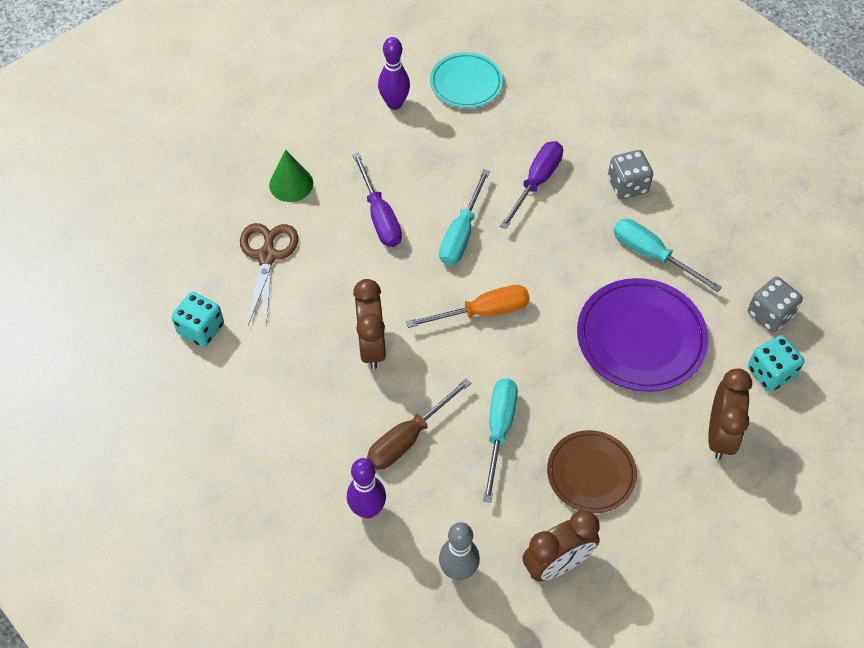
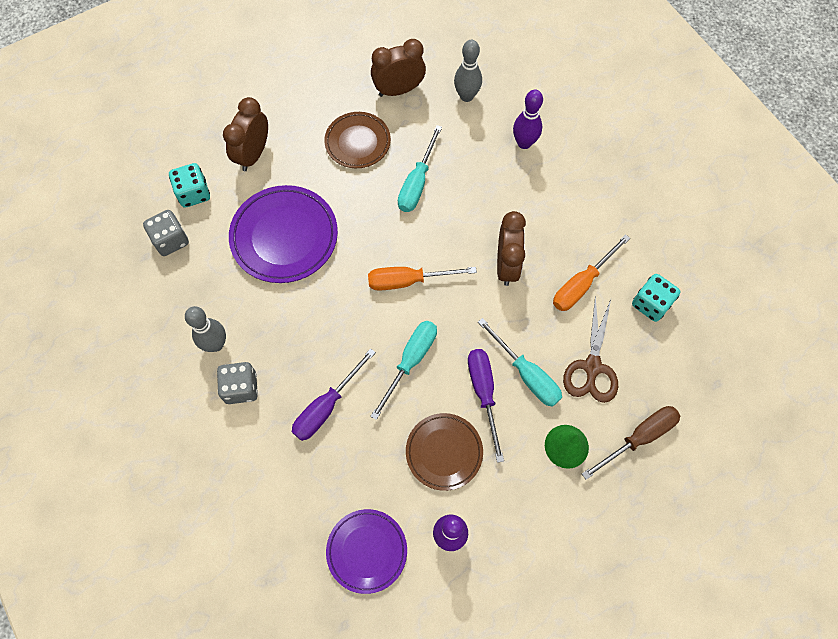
camera: 170 degrees left, 10 degrees up
brown screwdriver [367,378,471,469] -> brown screwdriver moved to [582,406,680,480]
turquoise plate [430,52,503,108] -> purple plate [326,509,407,594]
turquoise screwdriver [613,219,722,292] -> turquoise screwdriver moved to [478,318,562,407]
none -> grey bowling pin [185,306,226,352]
none -> brown plate [406,413,483,491]
none -> orange screwdriver [553,234,630,311]

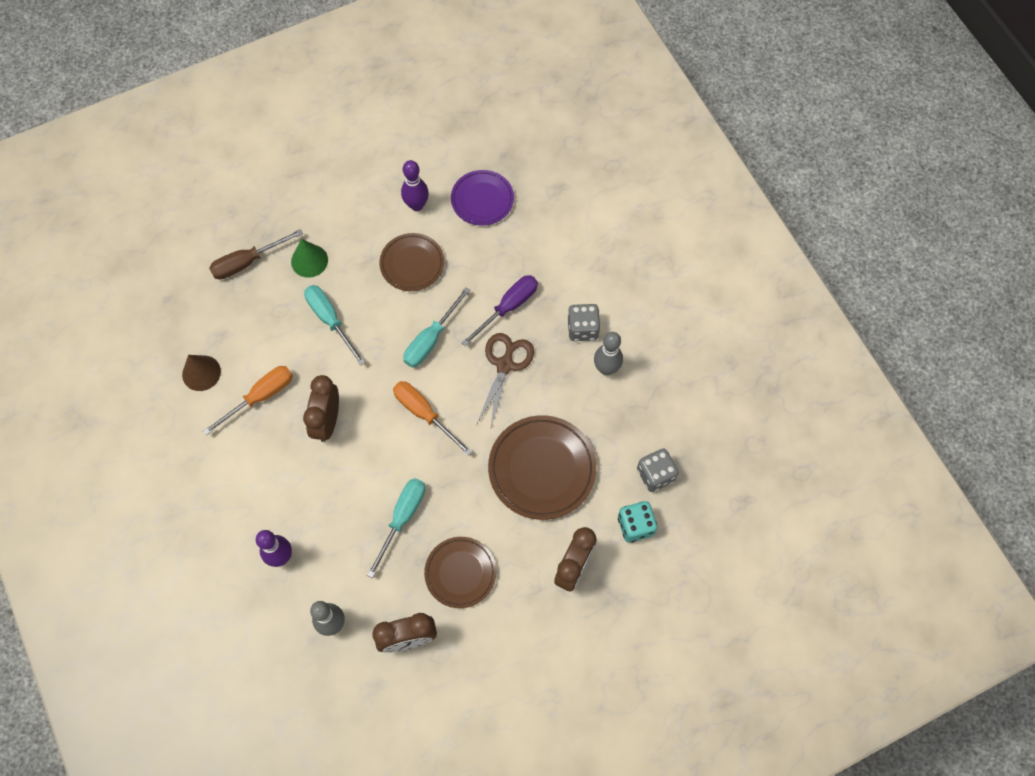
camera: 175 degrees left, 0 degrees up
purple plate [229,185,338,283] -> brown plate [488,415,597,520]
orange screwdriver [368,267,477,291] -> orange screwdriver turned 135 degrees counterclockwise [393,381,473,456]
purple screwdriver [468,349,504,463] -> none
brown scissors [563,296,618,403] -> brown scissors moved to [476,333,534,427]
turquoise dice [632,274,680,322] -> brown cone [182,355,221,391]

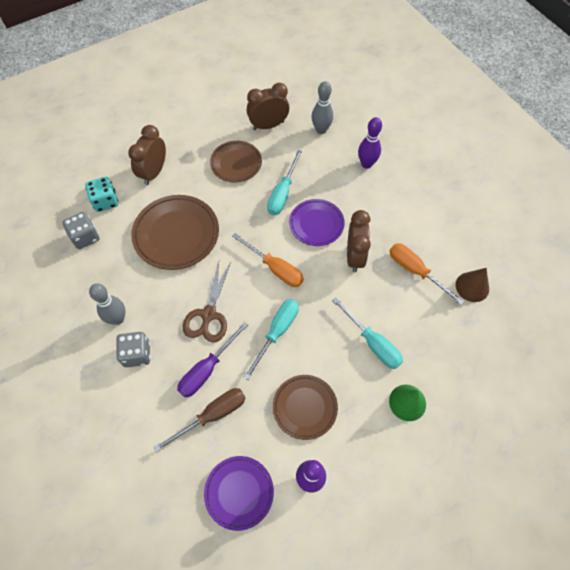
camera: 175 degrees right, 5 degrees down
orange screwdriver [203,366,293,435] -> orange screwdriver turned 90 degrees clockwise [389,243,464,305]
brown screwdriver [209,229,303,280] -> brown screwdriver moved to [154,388,246,452]
none -> purple plate [289,199,345,246]

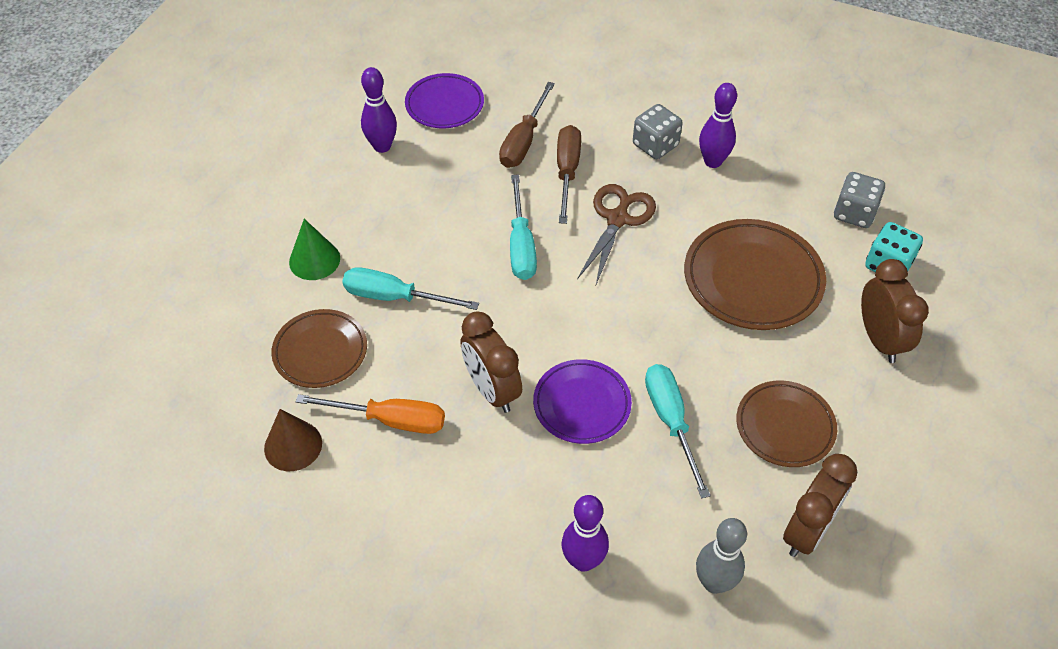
camera: 145 degrees right, 10 degrees down
grey bowling pin [89,283,126,325] -> purple bowling pin [699,83,737,168]
purple screwdriver [177,322,248,398] -> brown screwdriver [557,125,581,224]
brown scissors [182,262,231,343] -> brown scissors turned 45 degrees clockwise [577,184,656,284]
orange screwdriver [232,233,304,287] -> none
brown plate [273,375,338,440] -> brown plate moved to [271,309,367,388]

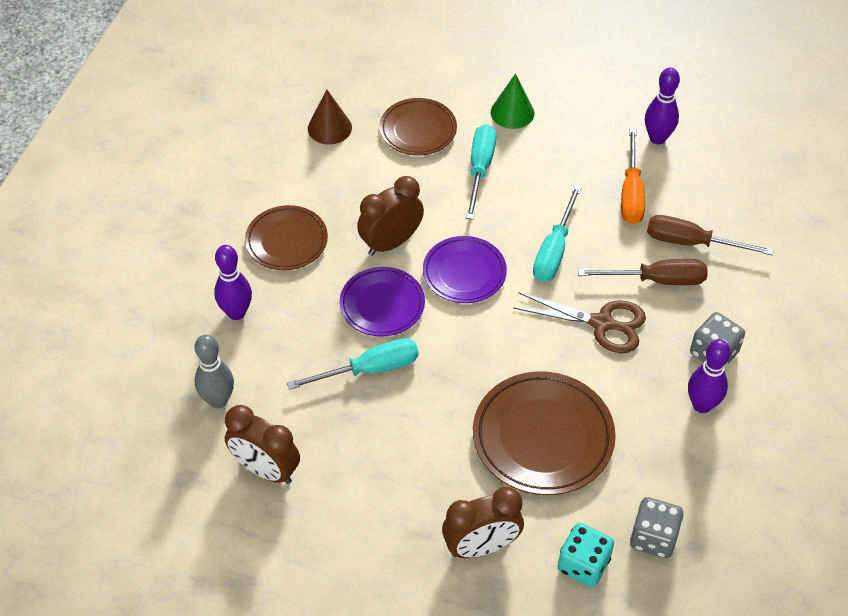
camera: 85 degrees right, 0 degrees up
orange screwdriver [295,394,445,434] -> orange screwdriver moved to [621,128,645,224]
purple plate [405,73,484,128] -> purple plate moved to [423,236,507,303]
turquoise screwdriver [510,175,537,280] -> turquoise screwdriver turned 60 degrees counterclockwise [533,185,582,282]
brown plate [736,380,837,467] -> brown plate moved to [245,205,328,270]

